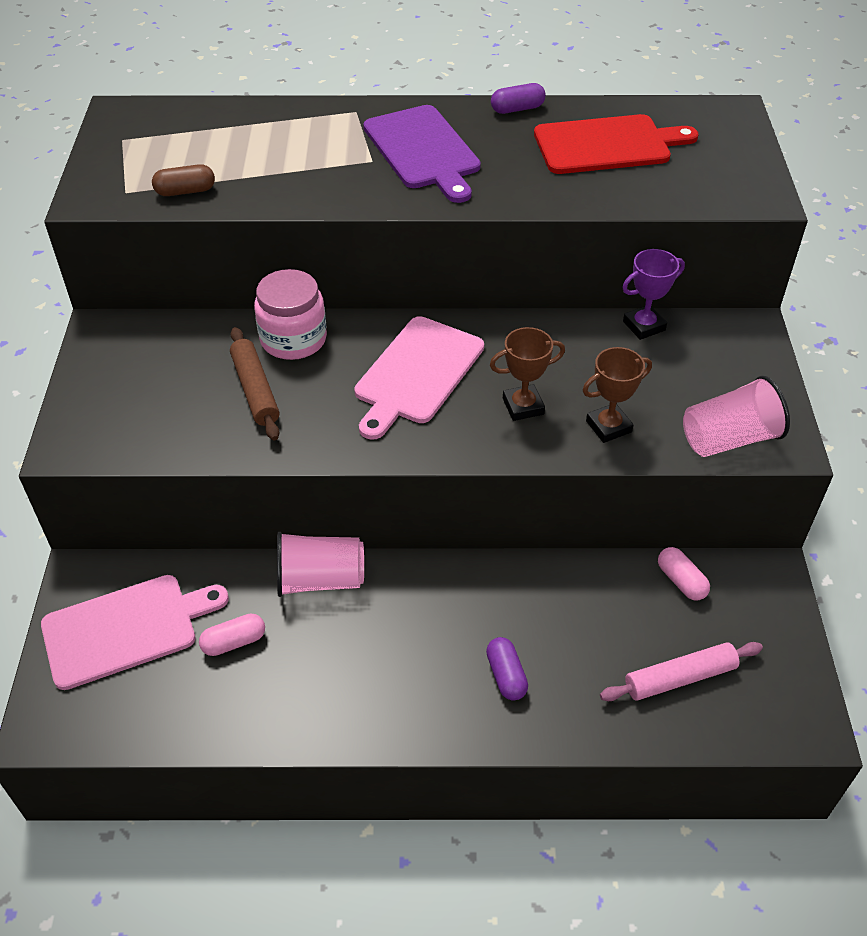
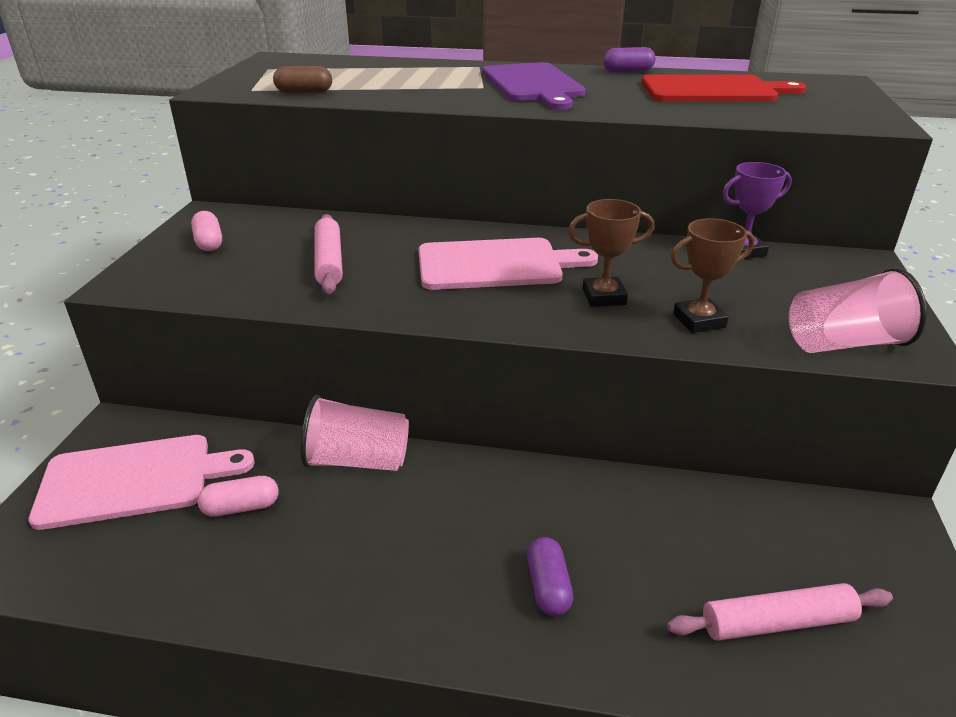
camera: 10 degrees right, 15 degrees down
brown rolling pin [230,327,279,441] -> pink rolling pin [314,214,343,294]
pink jar [254,269,327,360] -> none
pink cutting board [354,316,484,440] -> pink cutting board turned 135 degrees counterclockwise [418,238,598,290]
pink capsule [658,547,710,600] -> pink capsule moved to [191,211,222,251]

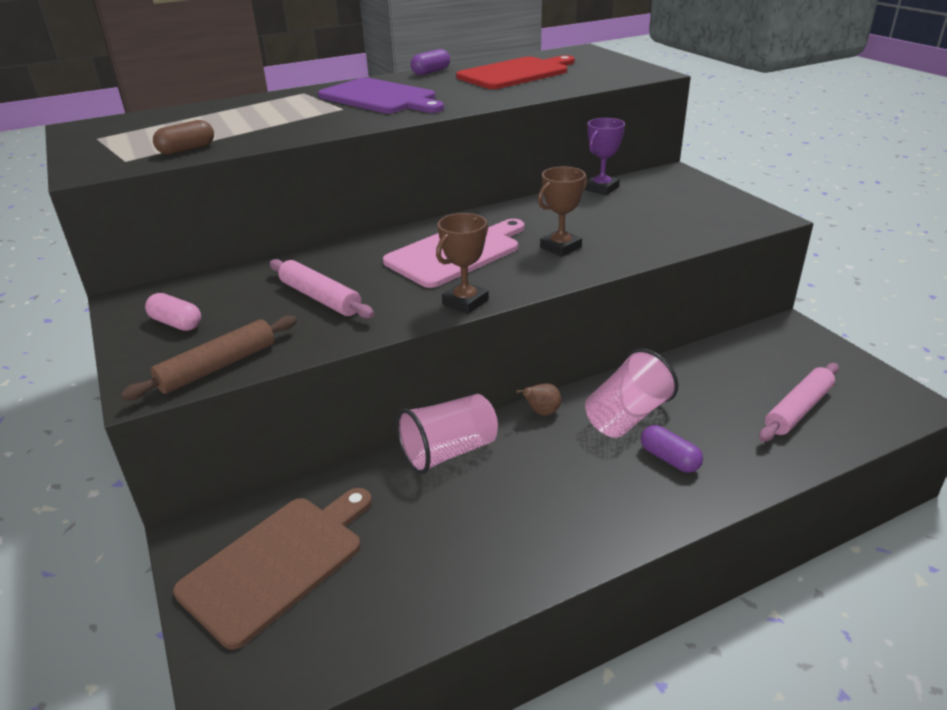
camera: 35 degrees left, 0 degrees up
pink cutting board [28,435,255,530] -> brown cutting board [173,488,372,650]
pink capsule [197,476,279,517] -> none
brown trophy [671,218,755,333] -> brown trophy moved to [436,213,489,314]
pink cup [789,268,927,353] -> pink cup moved to [585,349,678,438]
none -> brown rolling pin [120,315,297,400]
none -> brown pear [516,383,561,416]

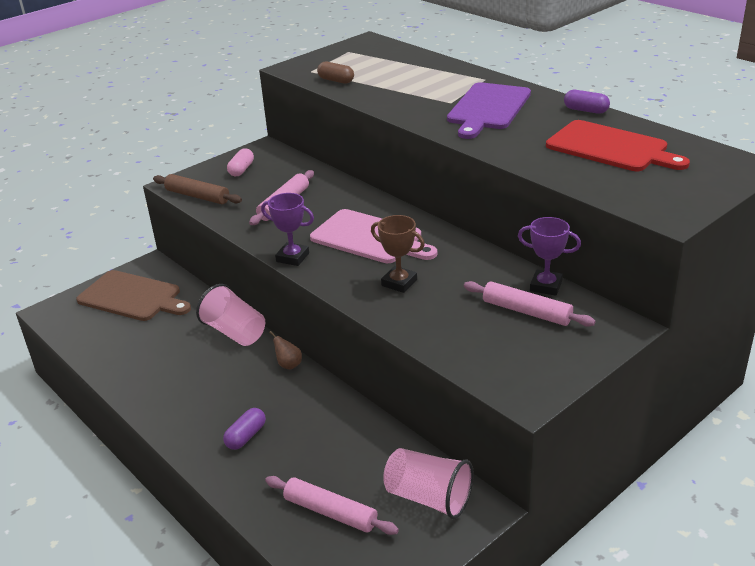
camera: 75 degrees right, 0 degrees up
brown trophy [436,213,489,314] -> purple trophy [261,193,314,266]
pink cup [585,349,678,438] -> pink cup moved to [383,448,474,519]
none -> pink rolling pin [464,281,596,327]

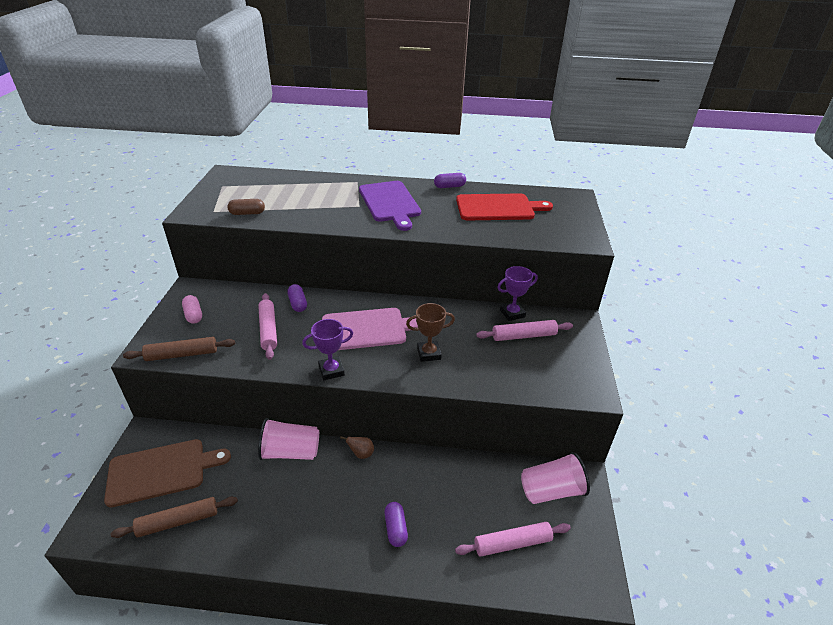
camera: 45 degrees left, 5 degrees up
none -> brown rolling pin [111,497,238,538]
none -> purple capsule [287,284,307,312]

